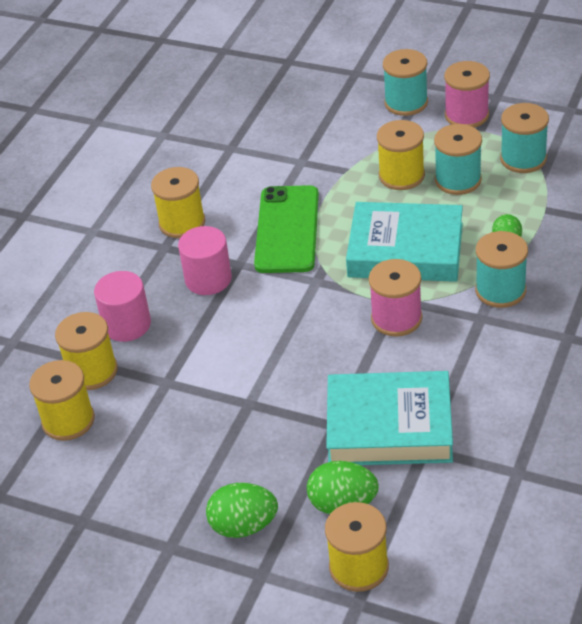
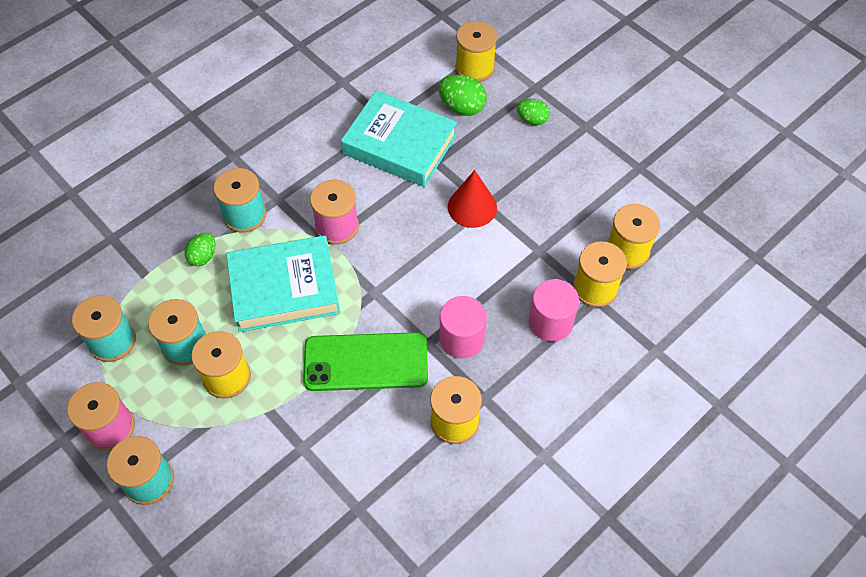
camera: 160 degrees left, 15 degrees up
green egg [206,483,278,538] -> green egg [517,99,550,125], size x0.66
green phone [254,185,319,273] -> green phone turned 60 degrees clockwise [303,332,428,391]
turquoise book [346,202,463,282] -> turquoise book turned 45 degrees counterclockwise [226,235,340,332]
none -> red cone [448,170,497,228]

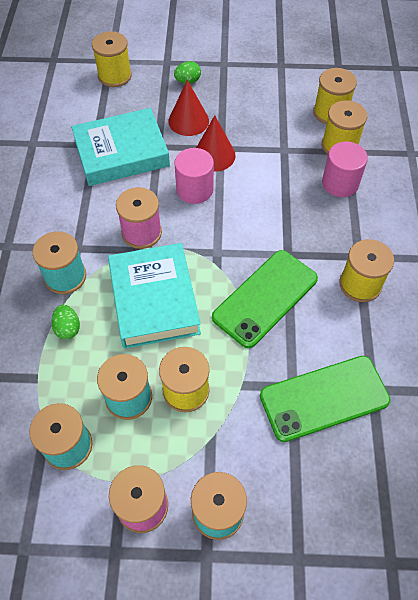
camera: 45 degrees left, 0 degrees up
turquoise book [226,235,340,332] -> turquoise book turned 45 degrees counterclockwise [108,243,201,349]
green egg [438,75,487,116] -> none
pink cylinder [439,296,487,358] -> pink cylinder moved to [174,148,214,204]
none -> red cone [169,80,209,136]
none -> green phone [260,356,391,442]

